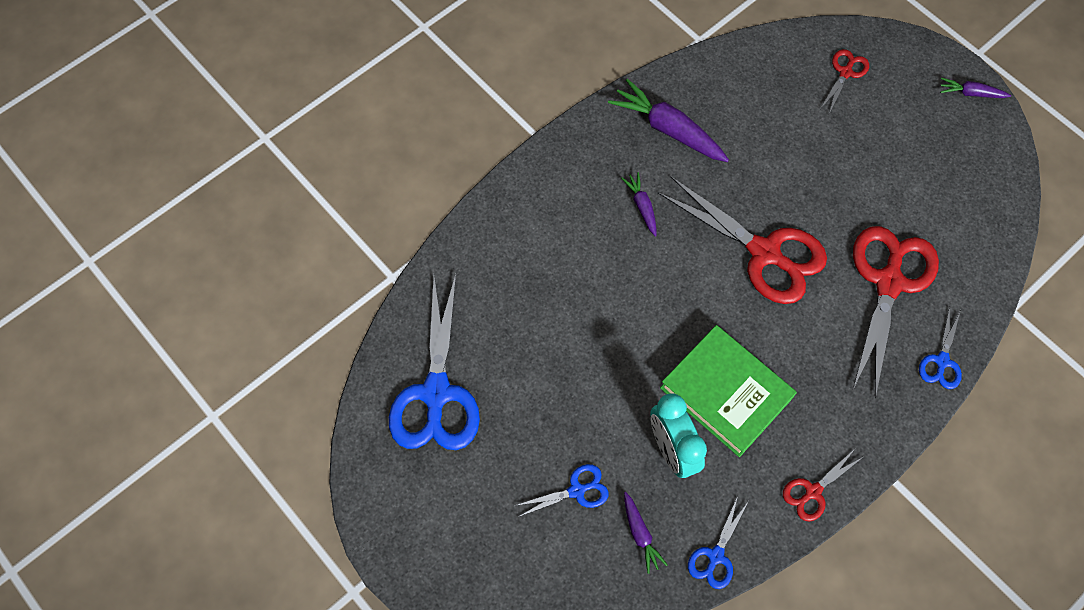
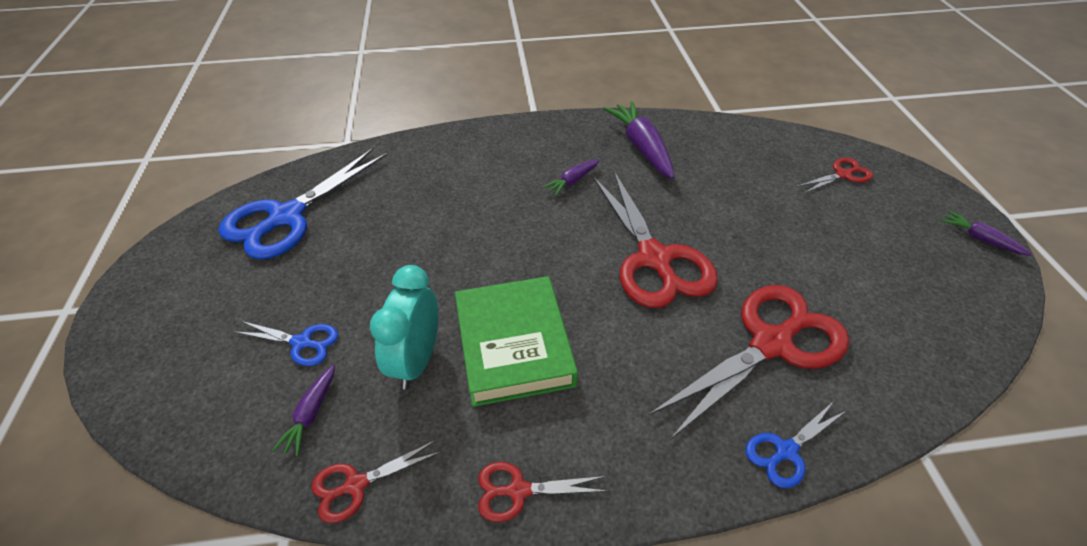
camera: 35 degrees right, 20 degrees down
purple carrot [621,172,657,237] -> purple carrot turned 150 degrees counterclockwise [542,159,600,196]
blue scissors [688,496,748,589] -> red scissors [311,440,441,523]

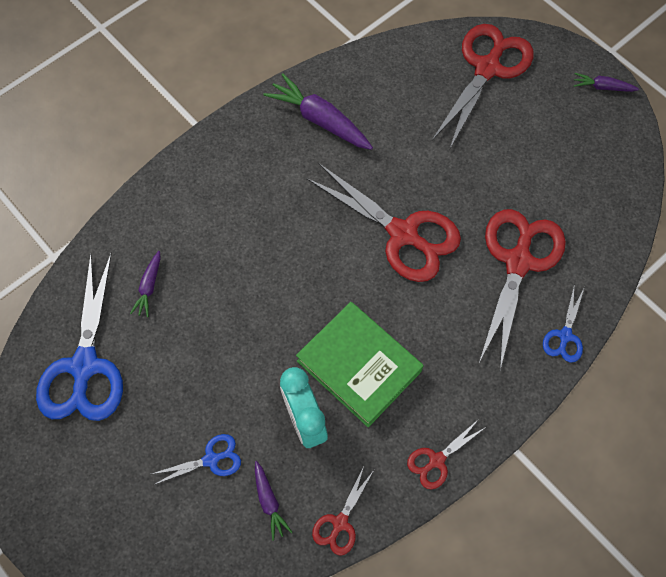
camera: 35 degrees left, 20 degrees up
purple carrot [542,159,600,196] -> purple carrot moved to [130,251,161,317]
red scissors [796,158,873,194] -> red scissors [432,24,534,148], size x2.10

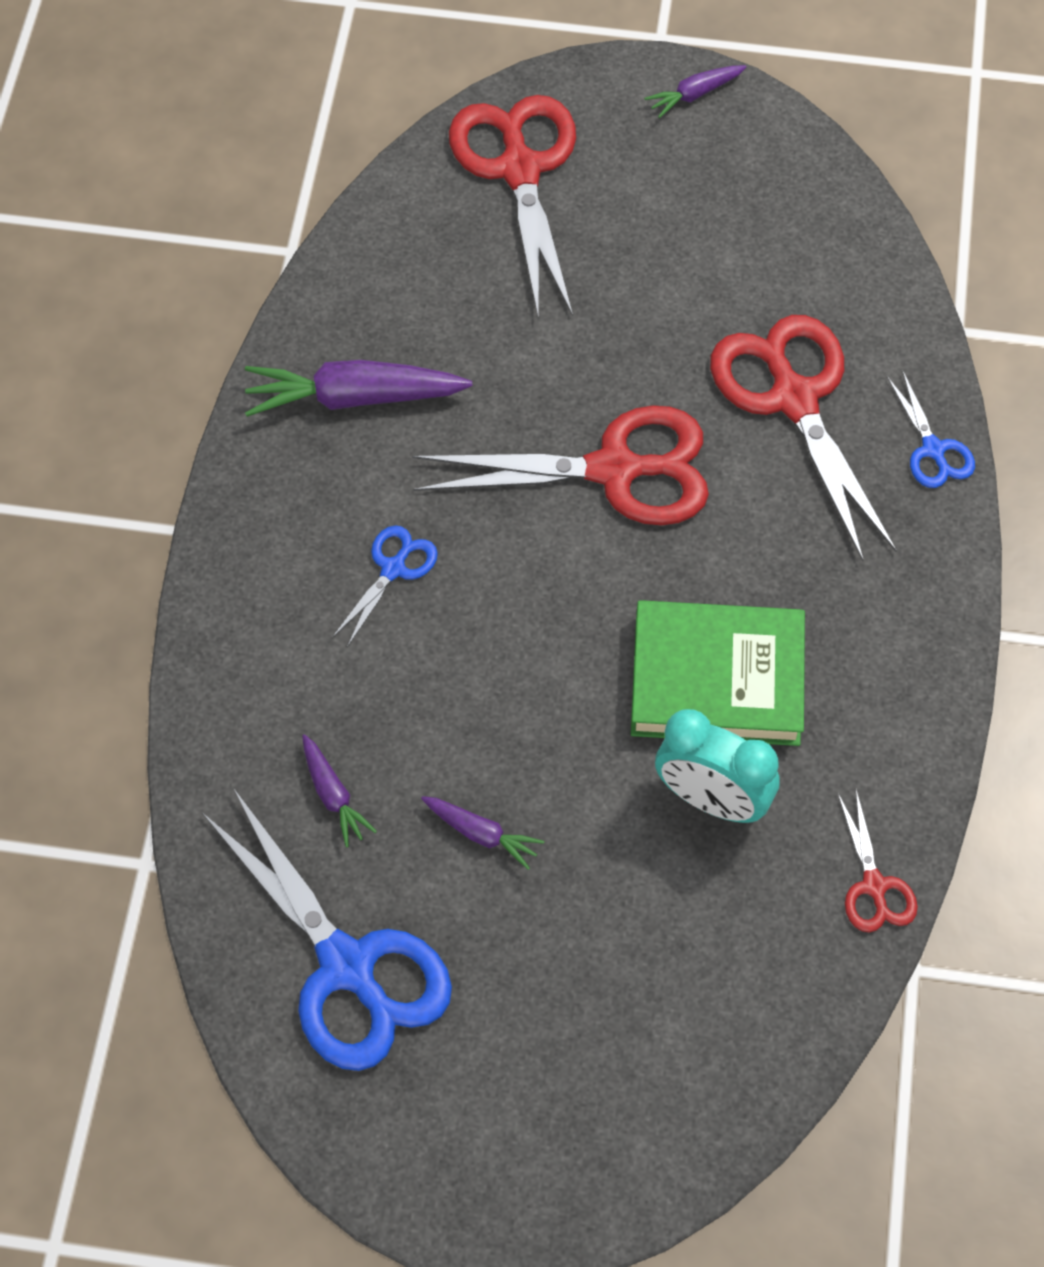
camera: 40 degrees left, 5 degrees down
blue scissors [152,434,241,485] -> blue scissors moved to [332,526,438,647]
purple carrot [255,461,292,541] -> purple carrot moved to [421,796,544,870]
red scissors [407,419,486,489] -> none

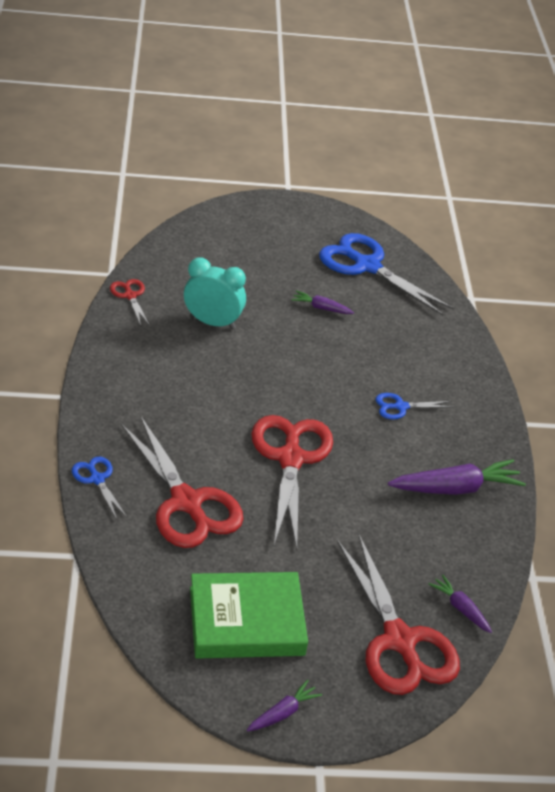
camera: 165 degrees right, 20 degrees down
purple carrot [302,734,377,847] -> purple carrot moved to [429,575,492,633]
blue scissors [332,526,438,647] -> blue scissors turned 60 degrees clockwise [375,393,453,419]
red scissors [412,405,709,525] -> red scissors turned 105 degrees clockwise [251,415,333,549]
green book [631,600,805,746] -> green book moved to [190,572,308,659]

